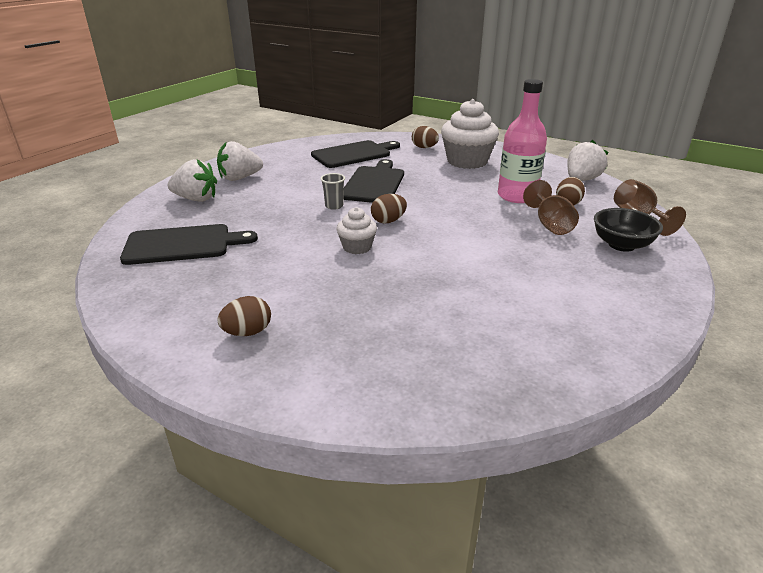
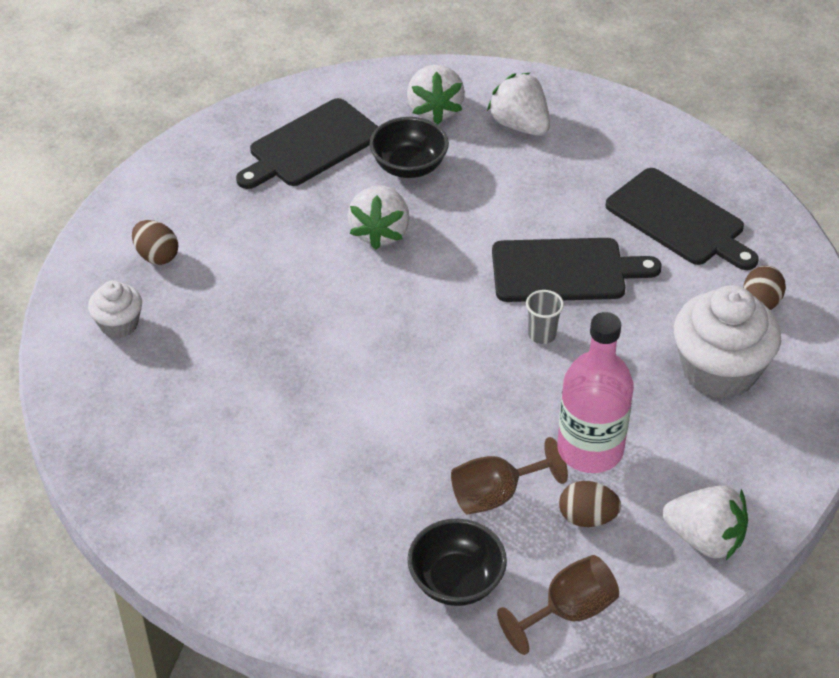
camera: 75 degrees right, 15 degrees up
black cutting board [120,224,258,265] -> black cutting board turned 75 degrees clockwise [236,98,378,189]
grey cup [321,173,345,210] -> grey cup moved to [526,290,564,344]
white cupcake [336,207,377,254] -> white cupcake moved to [88,280,142,338]
brown egg [371,194,407,223] -> none
none -> white strawberry [348,185,410,250]
none -> black bowl [370,117,449,178]

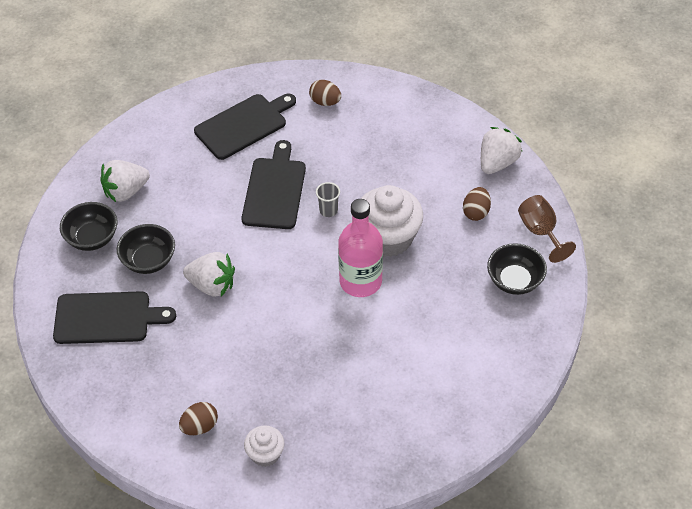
camera: 80 degrees left, 5 degrees up
black cutting board [236,98,378,189] -> black cutting board turned 60 degrees counterclockwise [53,291,176,344]
white strawberry [407,65,465,125] -> black bowl [60,202,117,251]
brown goblet [451,437,568,514] -> none
pink bottle [557,312,634,473] -> pink bottle moved to [338,199,383,297]
white cupcake [674,285,781,399] -> white cupcake moved to [360,185,423,257]

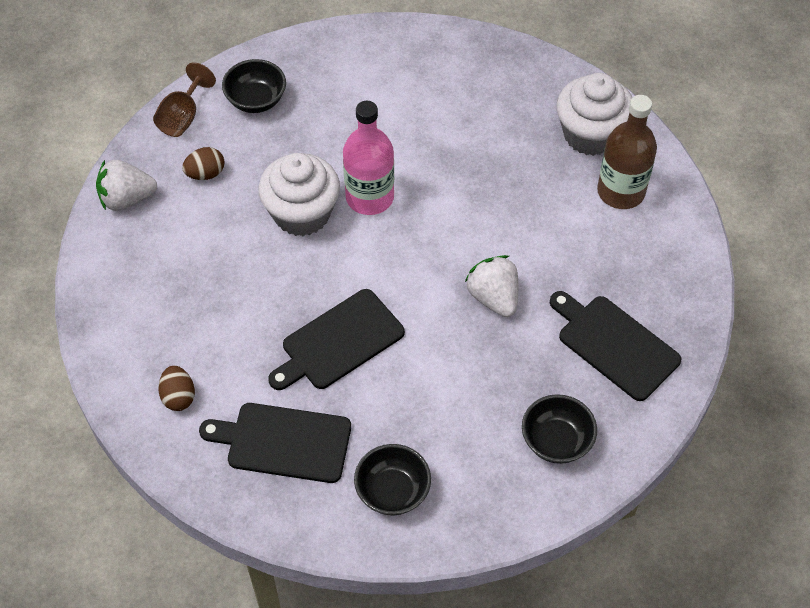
camera: 135 degrees left, 5 degrees up
white strawberry [100,160,150,202] -> none
black bowl [117,224,175,274] -> black bowl moved to [354,444,431,515]
brown egg [179,402,218,435] -> brown bottle [597,95,657,209]
white cupcake [244,425,285,467] -> white cupcake [557,73,632,156], size x1.91
grey cup [316,182,340,217] -> none

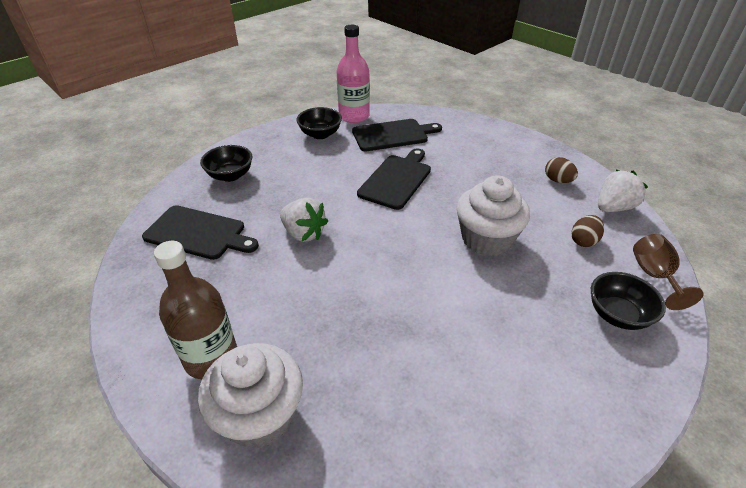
camera: 155 degrees right, 15 degrees down
brown egg [158,365,195,411] -> brown egg moved to [545,157,578,183]
pink bottle [343,101,394,215] -> pink bottle moved to [337,25,370,123]

